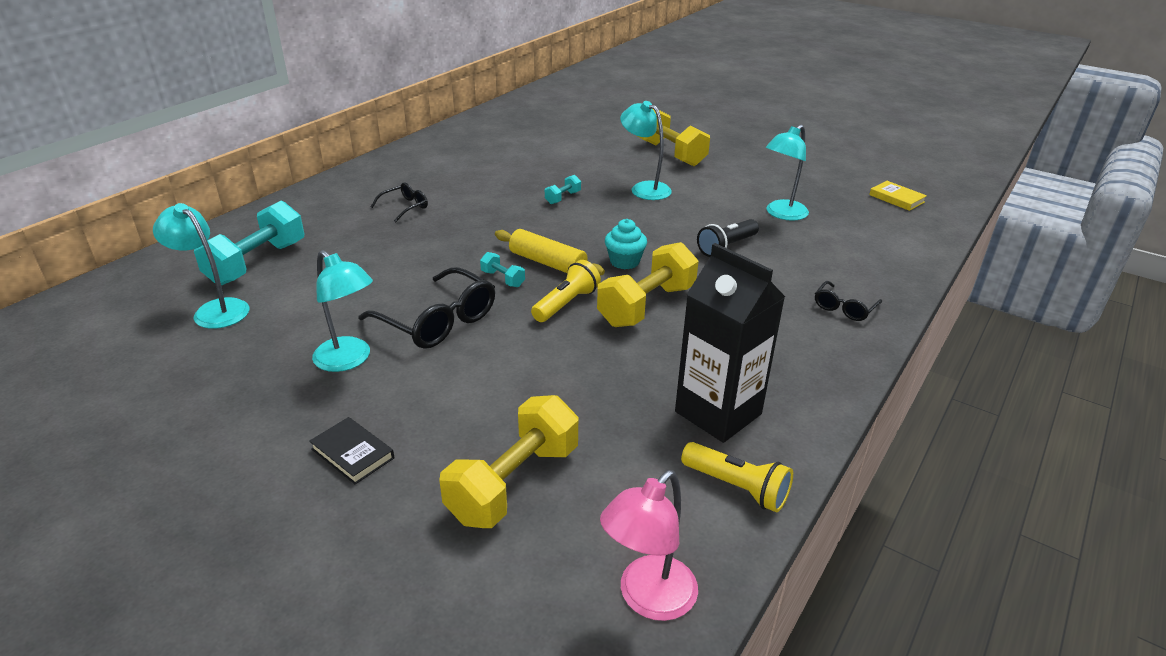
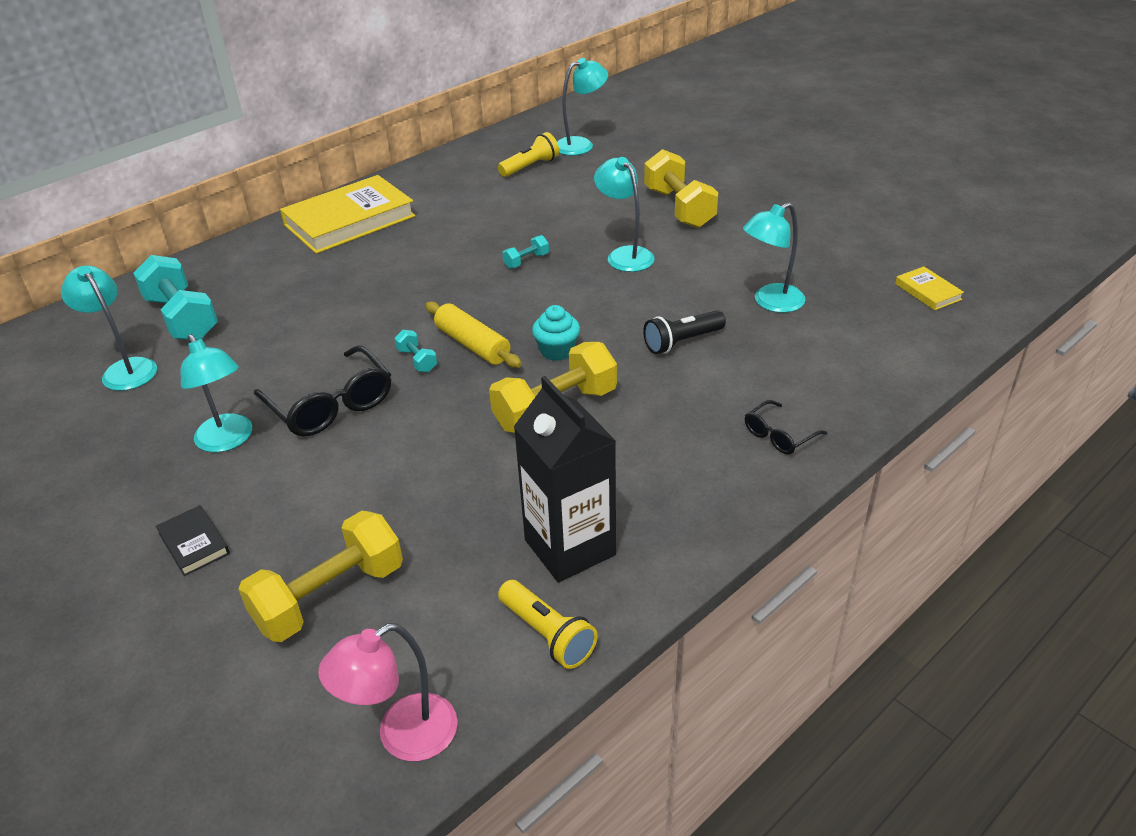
camera: 15 degrees right, 5 degrees up
turquoise dumbbell [194,201,304,285] -> turquoise dumbbell turned 75 degrees counterclockwise [133,255,218,340]
black glasses [371,182,428,223] -> none
yellow flashlight [531,260,601,322] -> yellow flashlight moved to [498,132,559,177]
none -> yellow book [280,175,415,254]
none -> turquoise lamp [557,58,608,155]

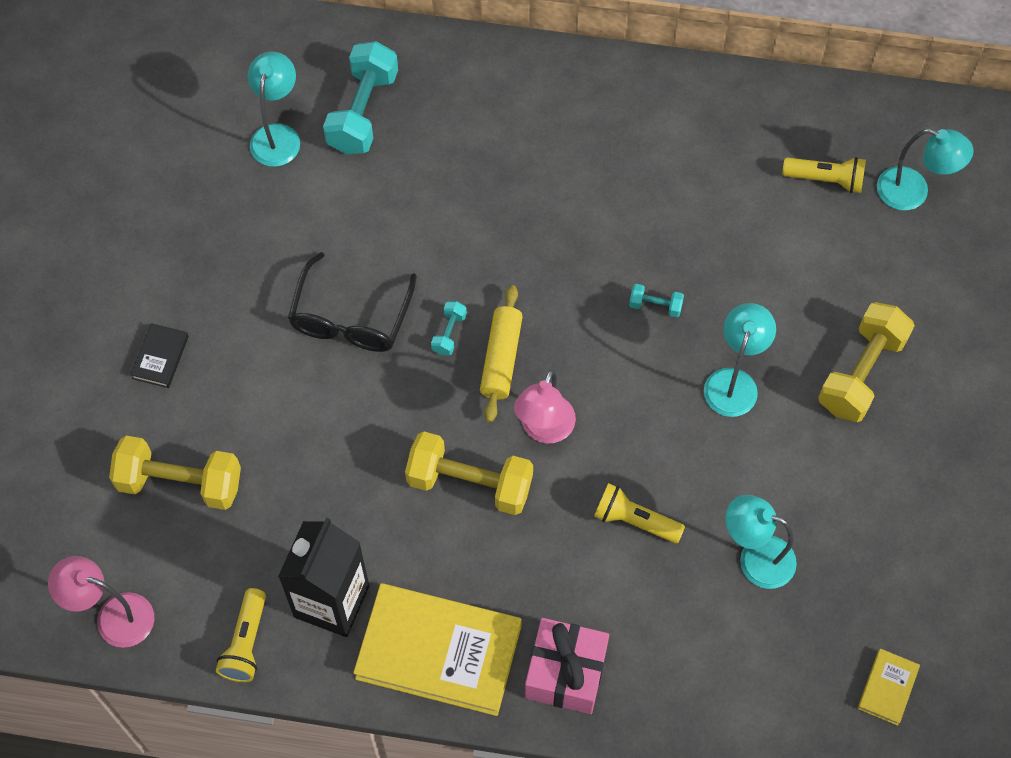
camera: 50 degrees right, 25 degrees up
turquoise lamp [181,334,252,452] -> none
yellow book [280,175,415,254] -> yellow book moved to [353,583,522,716]
turquoise cupcake [532,305,580,361] -> pink lamp [514,369,576,443]
black flashlight [643,310,726,354] -> yellow flashlight [594,483,685,543]
black glasses [745,400,827,455] -> pink gift [525,618,609,714]

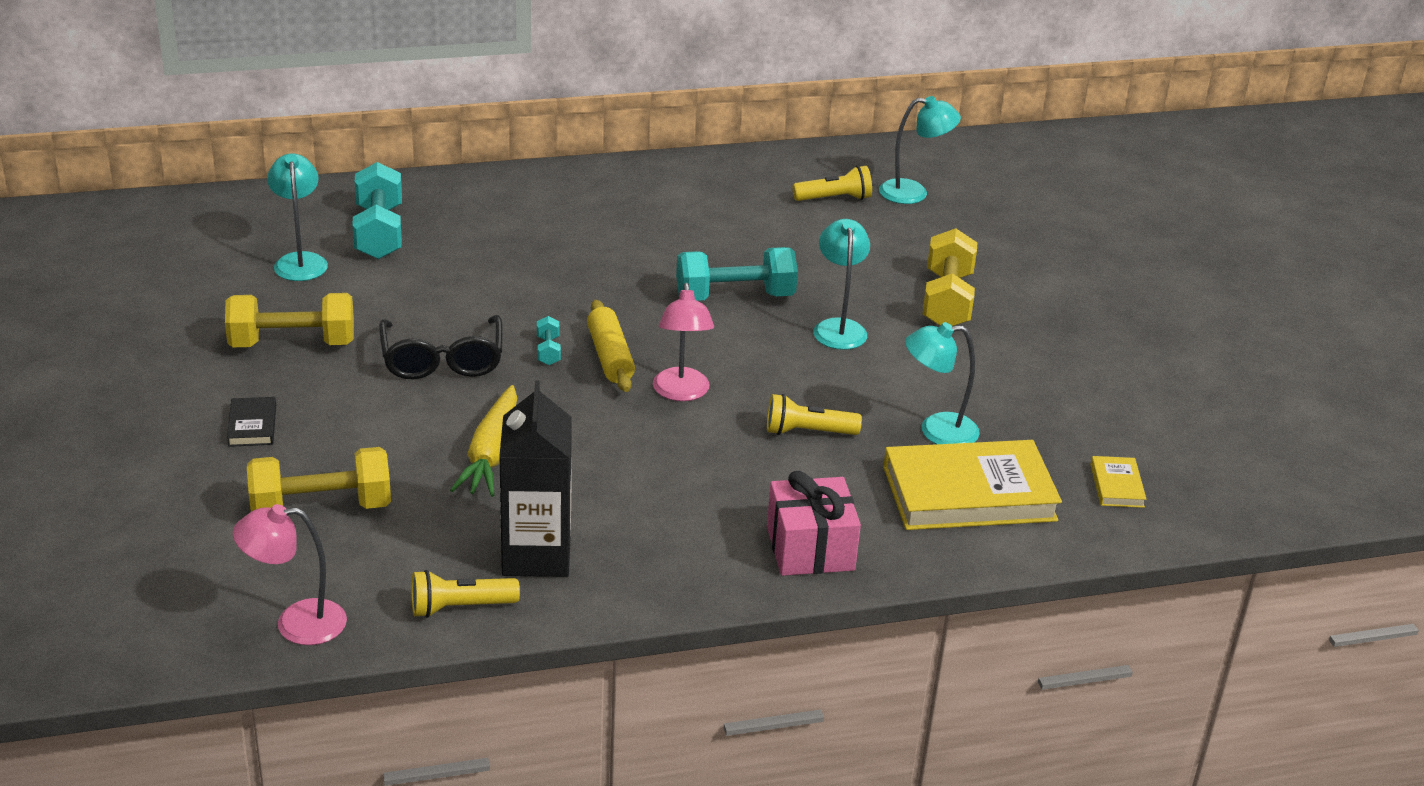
camera: 25 degrees left, 30 degrees down
yellow flashlight [216,588,266,682] -> yellow flashlight turned 90 degrees clockwise [411,570,520,618]
yellow book [353,583,522,716] -> yellow book moved to [883,440,1062,530]
yellow dumbbell [405,431,533,515] -> yellow dumbbell moved to [225,293,354,347]
turquoise dumbbell [629,284,684,317] -> turquoise dumbbell [676,247,798,301], size x2.21
none -> yellow carrot [450,385,517,497]

